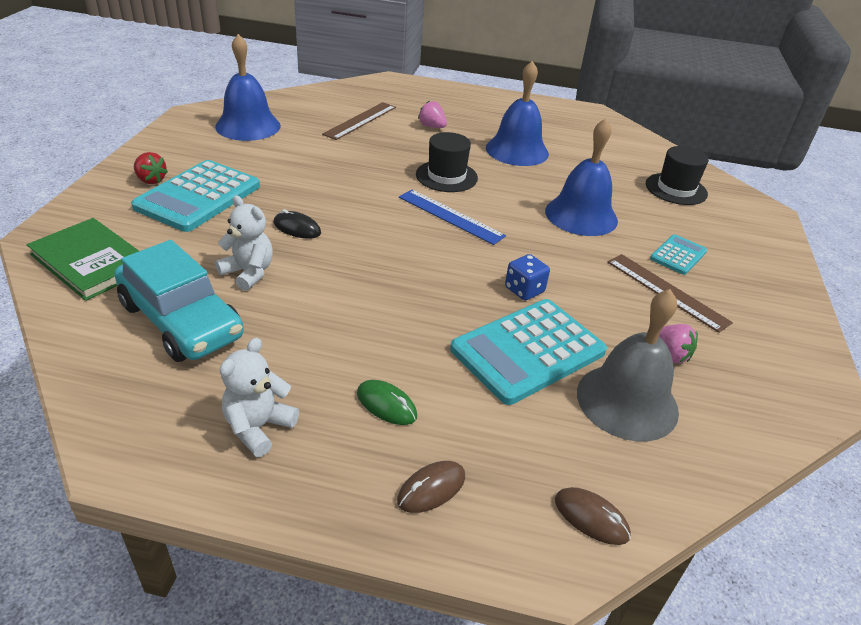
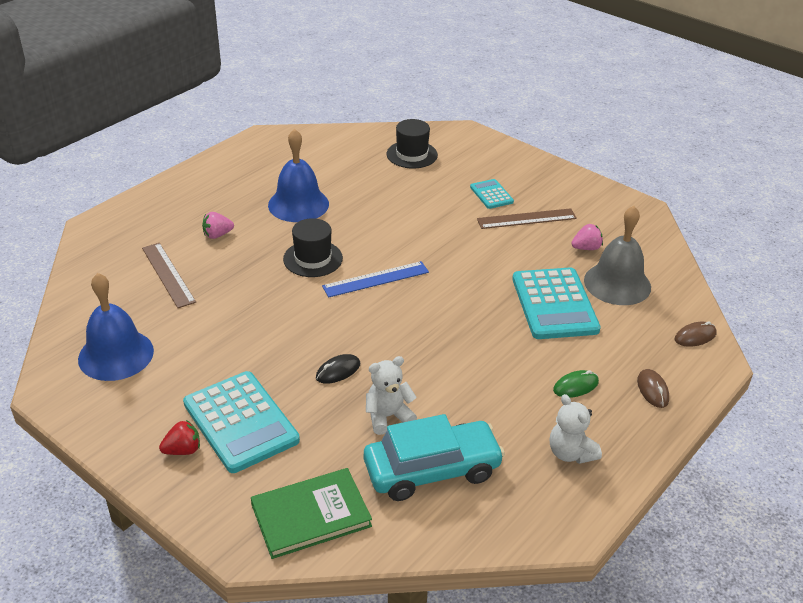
camera: 60 degrees left, 0 degrees up
blue dice [505,254,550,300] -> none
blue bell [545,118,618,236] -> none

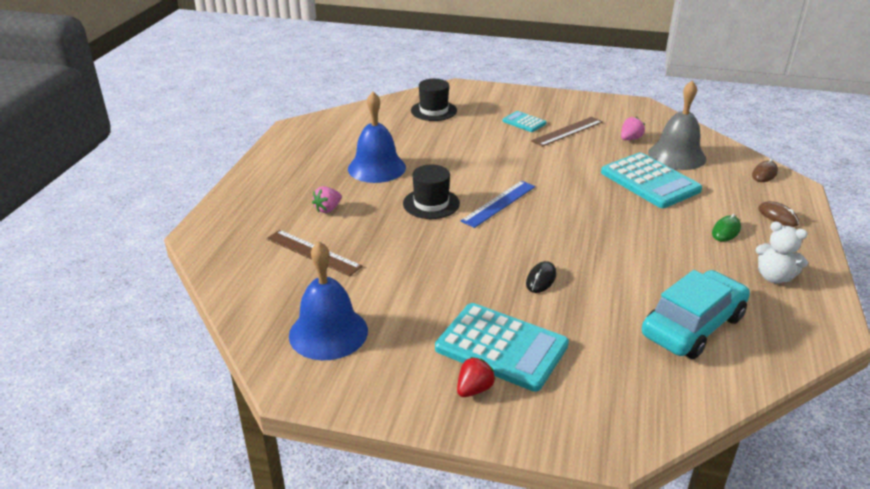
camera: 25 degrees left, 5 degrees down
green book [251,468,372,559] -> none
white teddy bear [366,356,417,435] -> none

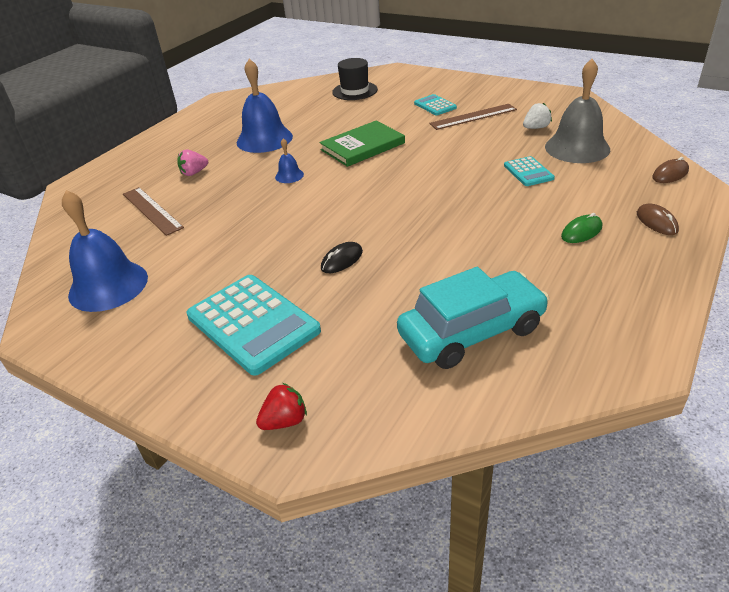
camera: 20 degrees right, 5 degrees up
black hat [403,165,460,219] -> blue bell [275,138,304,183]
red strawberry [457,357,495,397] -> red strawberry moved to [256,383,307,430]
blue ruler [460,181,535,228] -> none
turquoise calculator [601,153,702,208] -> turquoise calculator [504,156,555,186], size x0.50
pink strawberry [621,117,645,140] -> white strawberry [523,103,552,129]
white teddy bear [756,222,808,284] -> none
none -> green book [320,121,405,167]

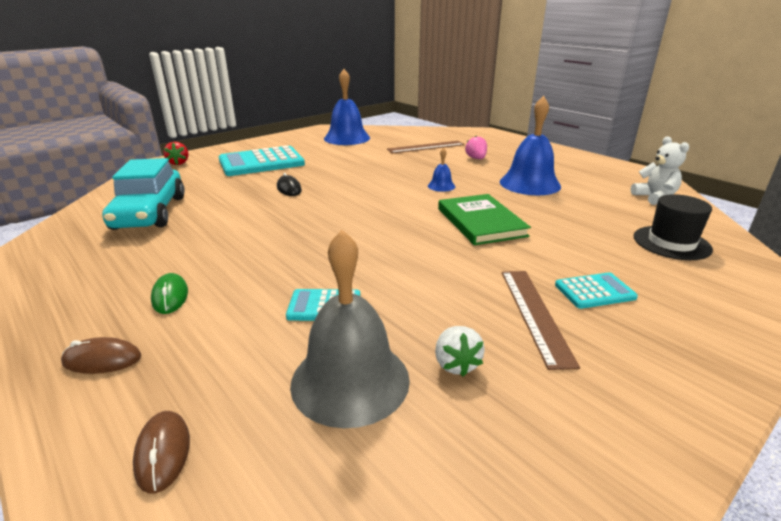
camera: 105 degrees right, 10 degrees down
none -> white teddy bear [631,137,689,205]

